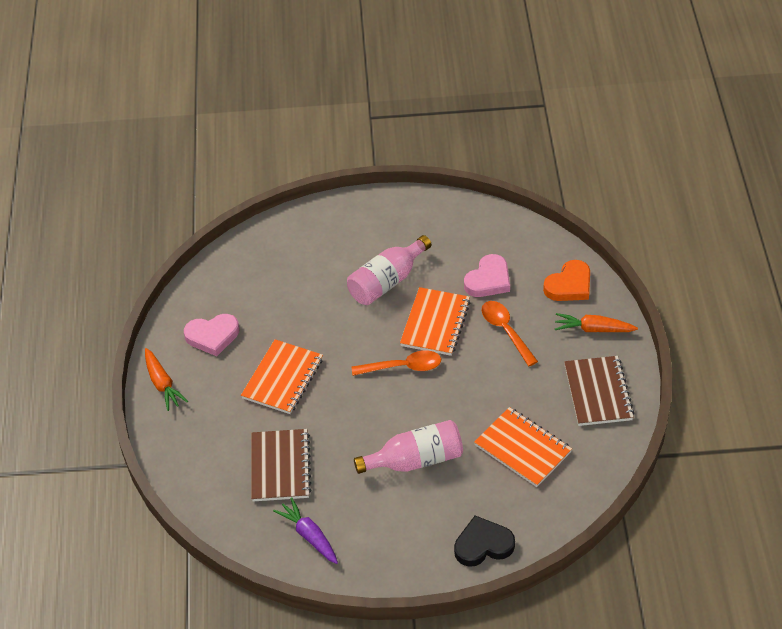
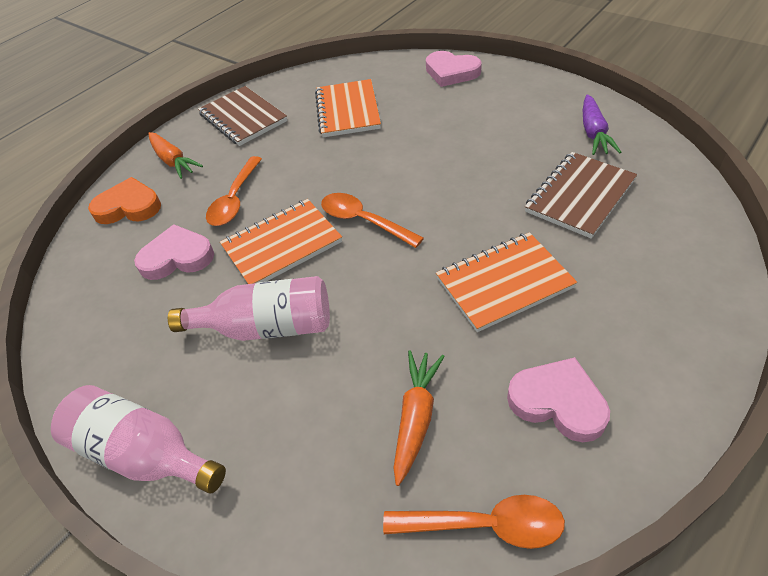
camera: 135 degrees left, 0 degrees up
orange carrot [145,348,188,411] -> orange carrot moved to [393,351,445,486]
pink bottle [354,420,463,474] -> pink bottle moved to [51,385,226,494]
black heart [454,516,515,567] -> pink heart [426,51,482,87]
brown notebook [564,356,634,426] -> brown notebook turned 75 degrees counterclockwise [198,86,288,146]
none -> orange spoon [383,495,565,549]

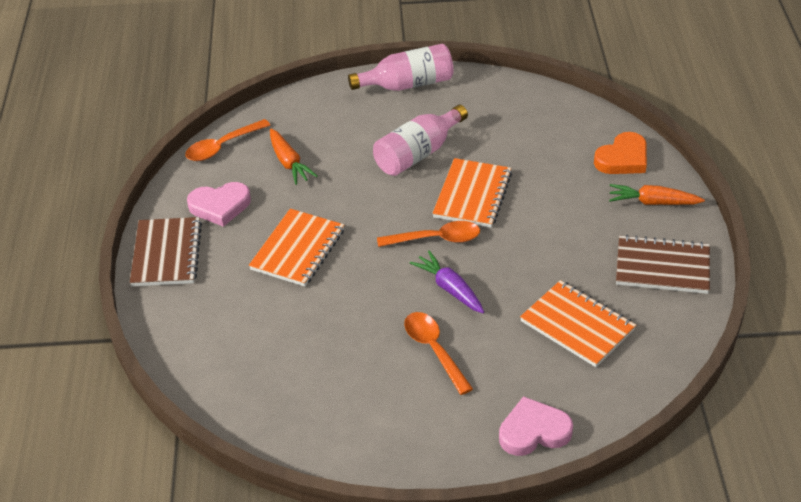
camera: 135 degrees right, 5 degrees down
pink heart [134,224,214,280] -> none
orange spoon [206,156,262,226] -> orange spoon moved to [404,312,473,395]
brown notebook [525,152,637,239] -> brown notebook moved to [130,217,202,286]
purple carrot [583,94,621,155] -> purple carrot moved to [410,250,484,313]

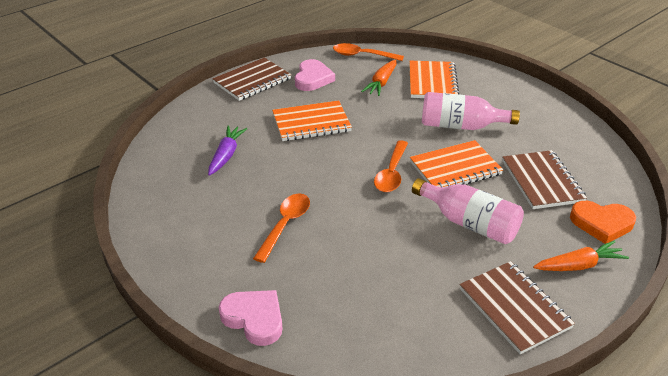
camera: 50 degrees right, 5 degrees down
pink heart [187,182,251,227] -> pink heart turned 120 degrees counterclockwise [295,59,335,91]
pink bottle [348,44,453,91] -> pink bottle moved to [412,178,524,244]
orange spoon [377,221,480,247] -> orange spoon turned 60 degrees clockwise [374,140,408,192]
purple carrot [410,250,484,313] -> purple carrot moved to [208,125,247,176]
orange notebook [520,280,636,367] -> orange notebook moved to [409,61,459,98]
orange carrot [609,184,705,205] -> orange carrot turned 105 degrees clockwise [533,240,629,271]
none -> brown notebook [502,150,587,209]

